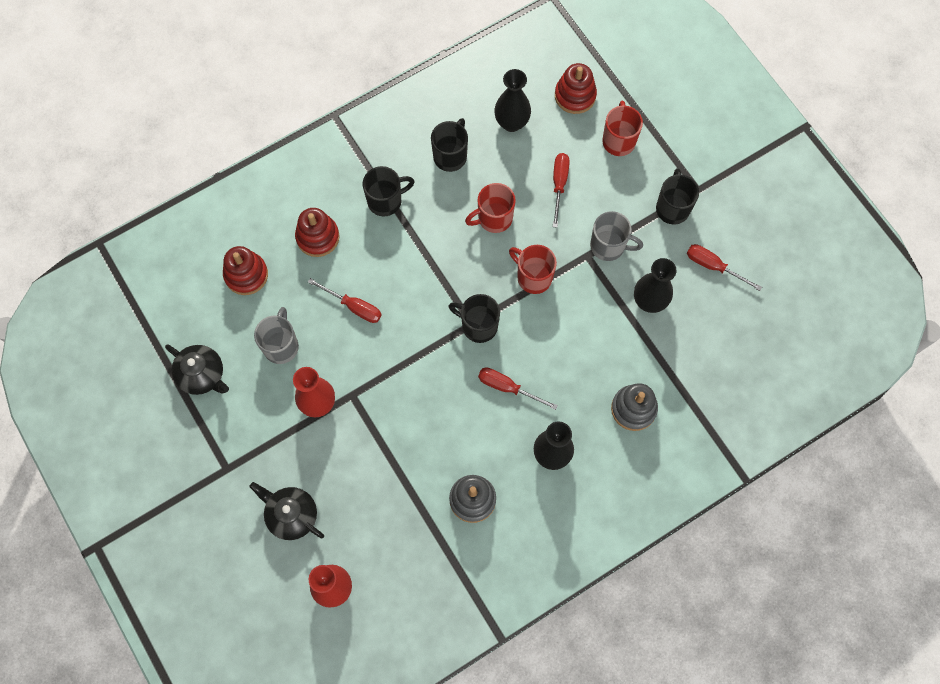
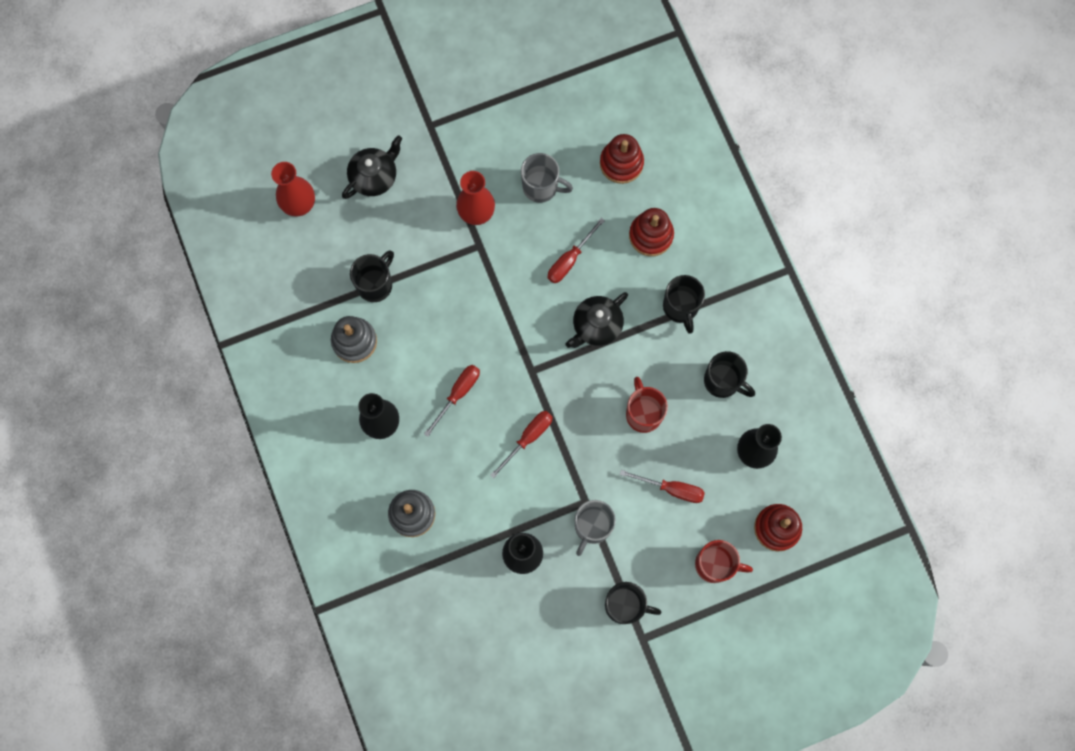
camera: 100 degrees right, 5 degrees up
black teapot [165,344,229,395] -> black teapot moved to [565,292,628,348]
black mug [448,294,500,343] -> black mug moved to [350,250,394,302]
red mug [509,245,557,294] -> none
red screwdriver [687,244,762,291] -> red screwdriver moved to [490,411,553,478]

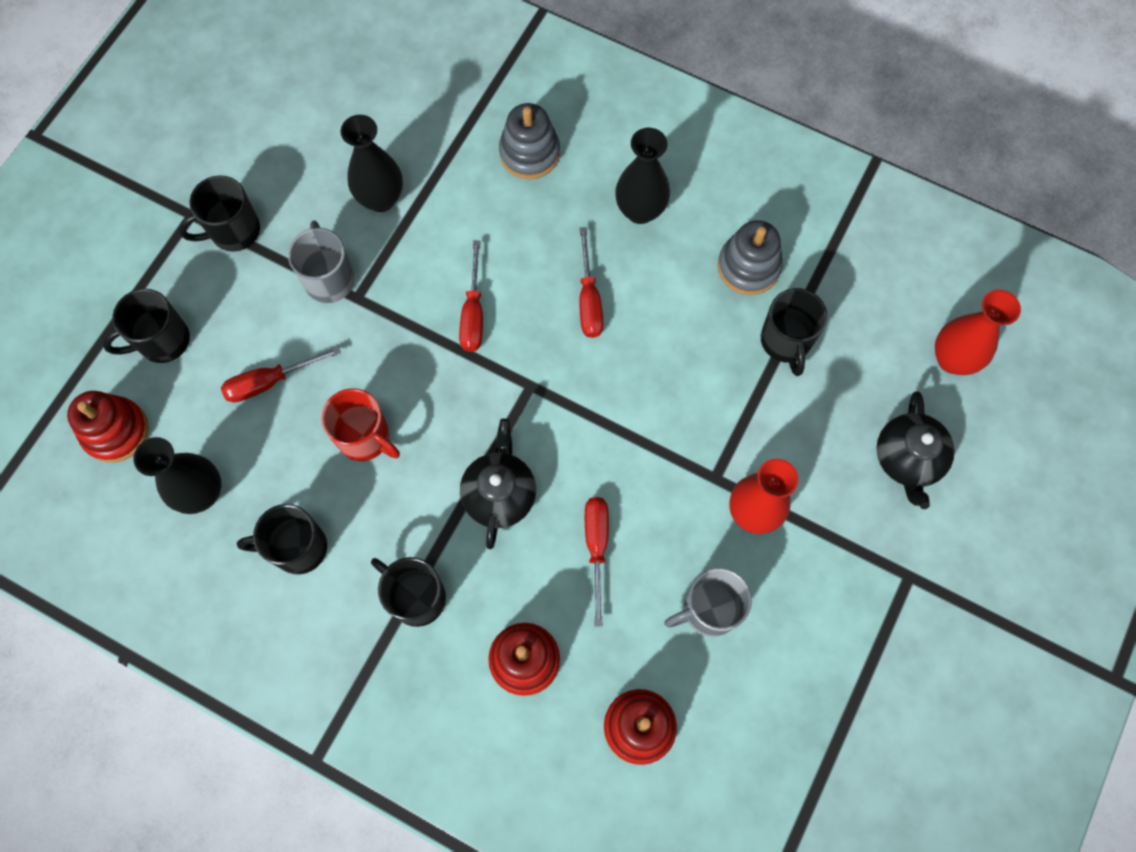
camera: 140 degrees right, 5 degrees down
red mug [695,540,753,583] -> black mug [103,289,190,363]

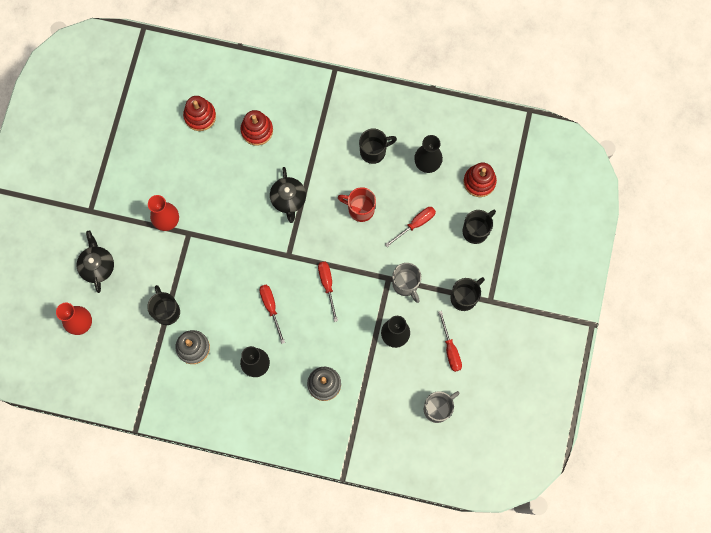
camera: 165 degrees right, 5 degrees up
black mug [371,557,446,627] -> none
red screwdriver [585,497,609,627] -> red screwdriver moved to [438,311,462,372]
grey mug [664,568,752,637] -> grey mug moved to [424,391,460,423]

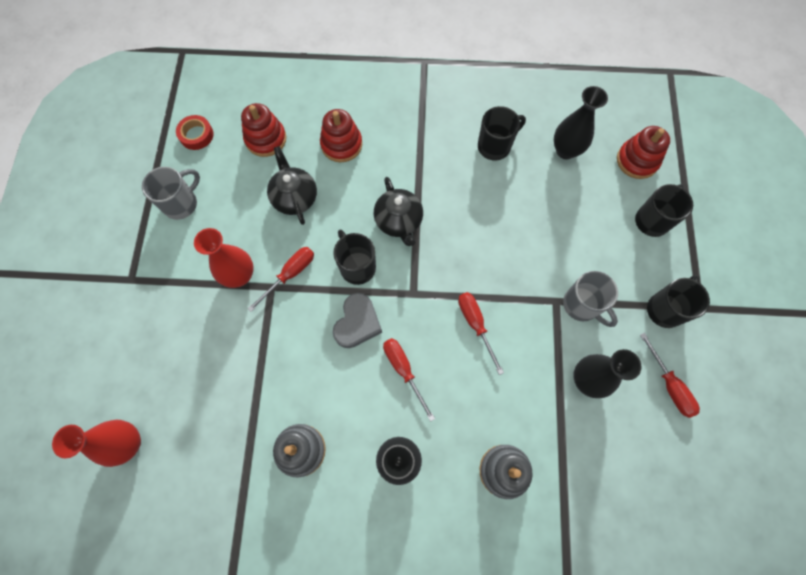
camera: 10 degrees left, 5 degrees down
black teapot [77,231,114,293] -> black teapot moved to [267,146,317,225]
black mug [147,285,180,325] -> black mug moved to [333,230,376,285]
red mug [338,187,376,222] -> none
red screwdriver [385,207,436,247] -> red screwdriver moved to [247,247,314,312]
grey mug [424,391,460,423] -> grey mug moved to [142,167,200,220]
none -> red tape [176,115,214,150]
none -> grey heart [333,293,382,348]

